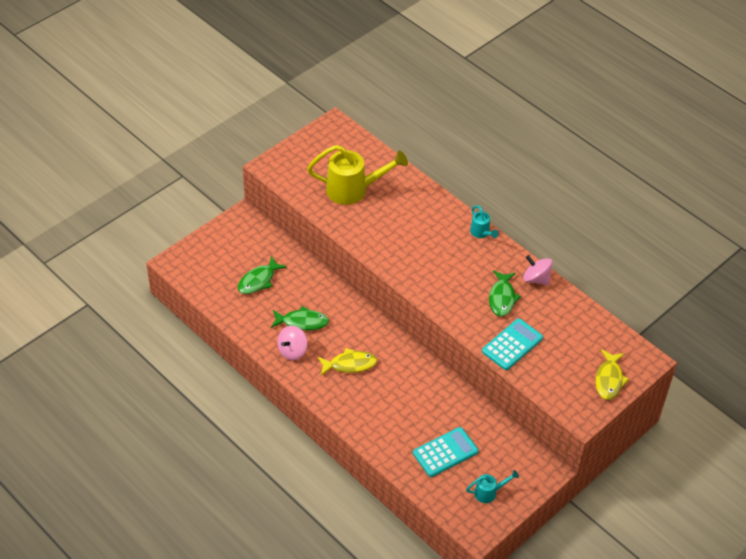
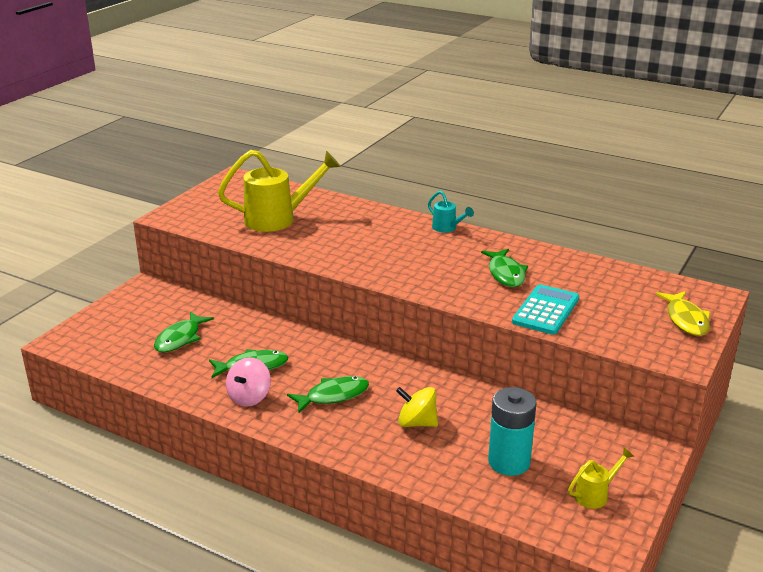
camera: 15 degrees left, 20 degrees down
yellow fish [318,348,377,375] -> green fish [287,376,369,413]
turquoise calculator [413,427,479,477] -> turquoise battery [488,387,537,476]
turquoise watering can [466,470,519,503] -> yellow watering can [568,447,634,509]
pink spinning top [523,255,553,285] -> none
none -> yellow spinning top [396,387,438,427]

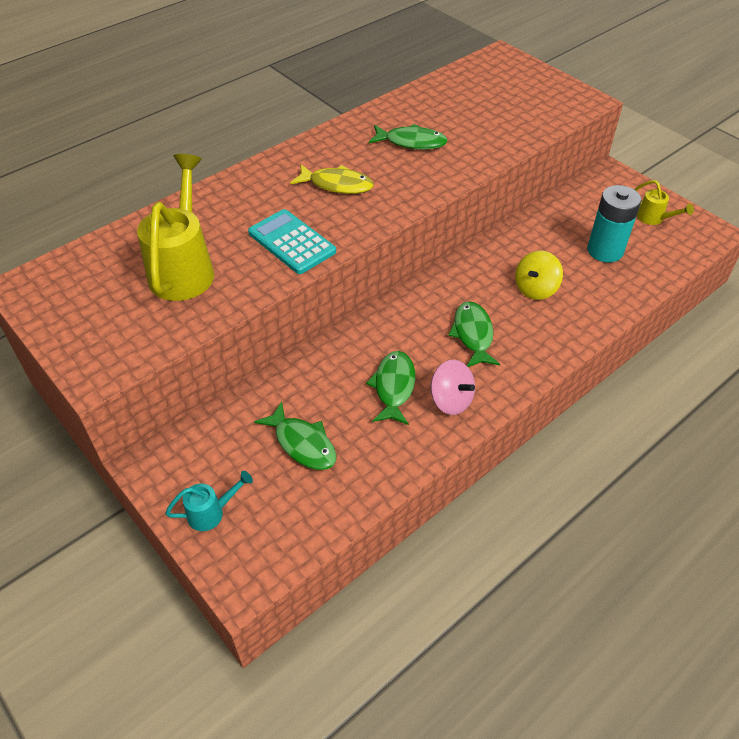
camera: 70 degrees left, 20 degrees up
turquoise watering can [428,191,474,232] -> turquoise watering can moved to [165,471,253,531]
turquoise calculator [512,284,579,335] -> turquoise calculator moved to [248,209,336,274]
yellow watering can [568,447,634,509] -> yellow watering can turned 150 degrees clockwise [634,180,694,225]
yellow fish [656,291,711,336] -> yellow fish moved to [290,164,374,194]

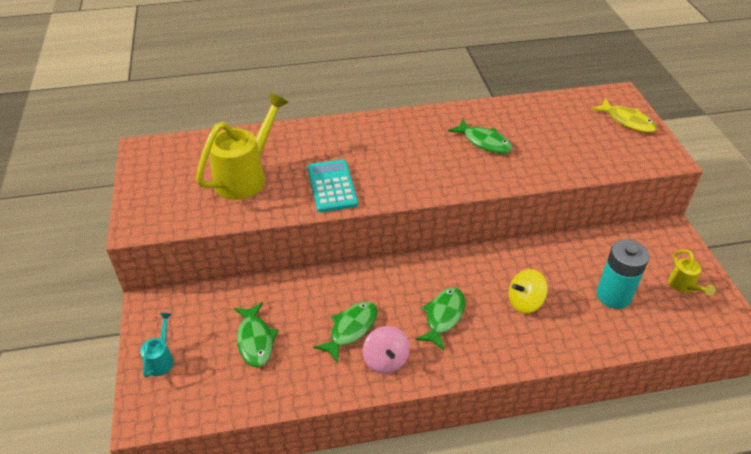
camera: 30 degrees right, 5 degrees down
turquoise watering can [165,471,253,531] -> turquoise watering can turned 90 degrees counterclockwise [140,313,174,378]
yellow fish [290,164,374,194] -> yellow fish moved to [591,98,657,133]

